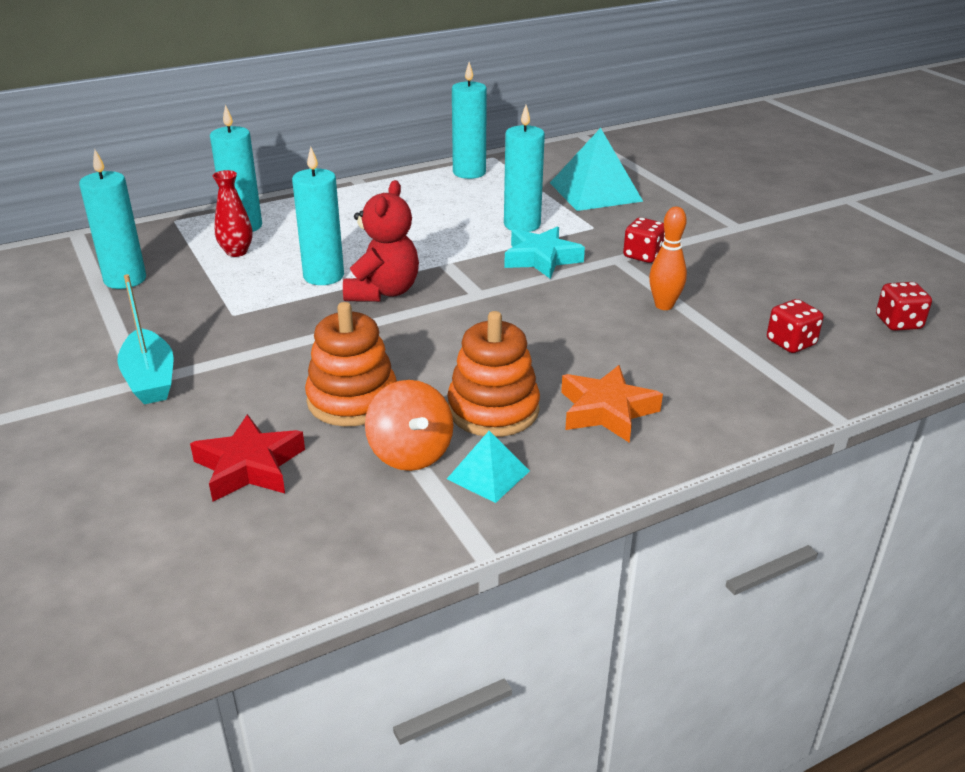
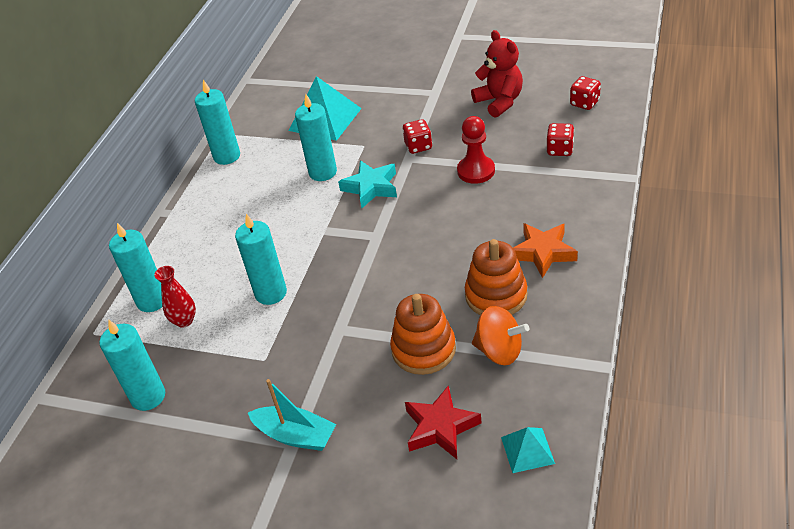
camera: 40 degrees left, 10 degrees up
red teddy bear [343,180,419,302] -> red teddy bear moved to [471,30,523,118]
turquoise pyramid [447,431,530,503] -> turquoise pyramid moved to [501,427,555,473]
orange bowling pin [649,207,687,310] -> red pawn [457,116,495,184]

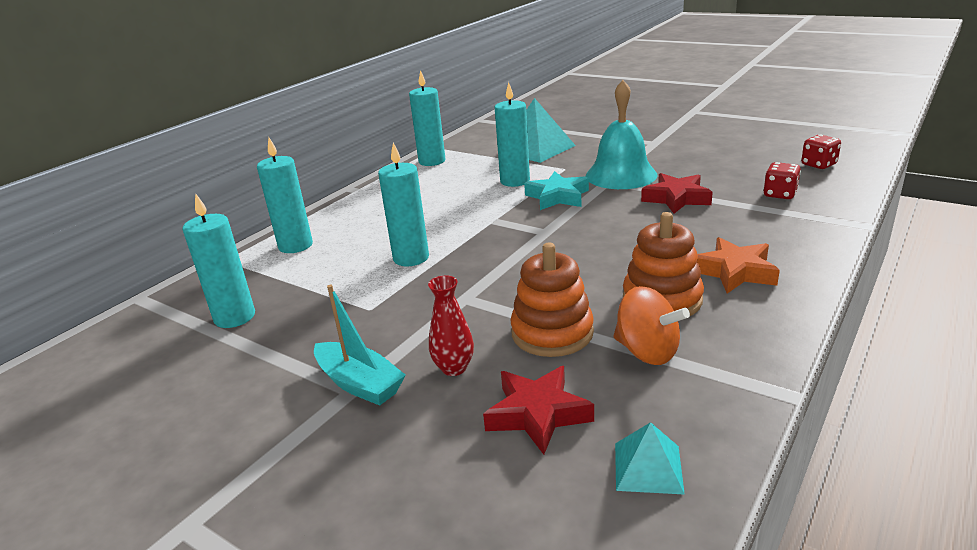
camera: 15 degrees right, 15 degrees down
red vase [154,266,196,328] -> red vase moved to [428,276,474,376]
red dice [402,119,432,154] -> turquoise bell [586,80,657,189]
red pawn [457,116,495,184] -> red star [641,173,713,213]
red teddy bear [471,30,523,118] -> none

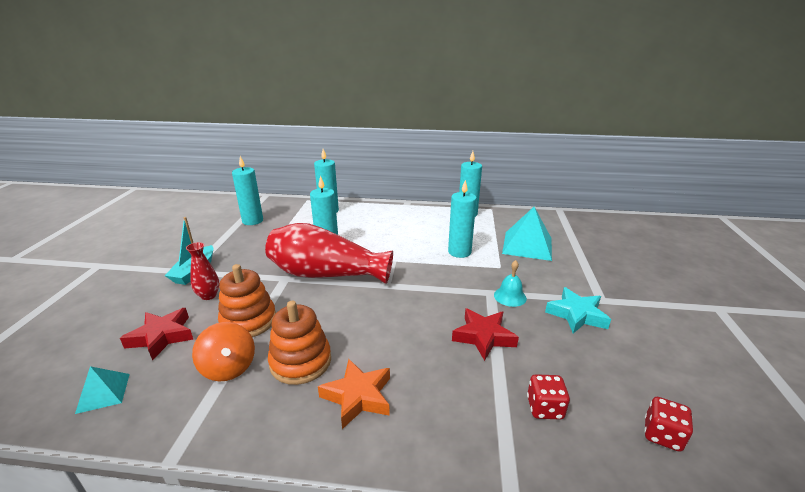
camera: 60 degrees right, 0 degrees up
turquoise star [524,171,589,210] -> turquoise star moved to [545,287,611,334]
turquoise bell [586,80,657,189] -> turquoise bell [494,260,527,307], size x0.50
orange spinning top [613,286,690,365] -> orange spinning top turned 45 degrees counterclockwise [192,322,255,381]
none -> red vase [265,223,393,284]

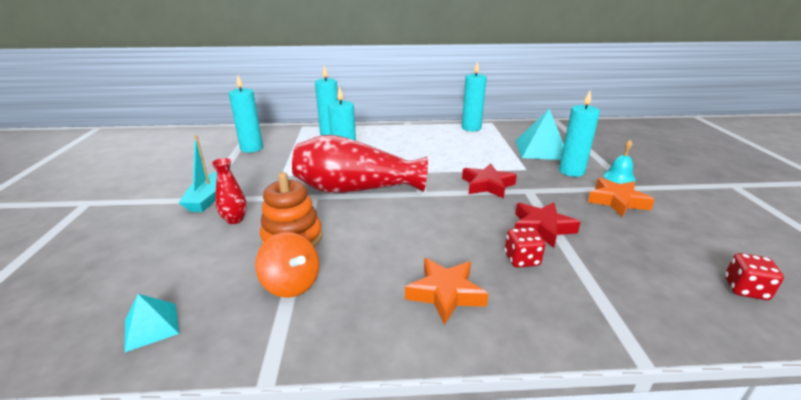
camera: 10 degrees left, 0 degrees up
red star [120,308,194,361] -> red star moved to [462,163,517,198]
orange stacking toy [268,301,331,385] -> none
turquoise candle [448,180,477,258] -> turquoise candle moved to [559,91,600,177]
turquoise bell [494,260,527,307] -> turquoise bell moved to [603,140,636,184]
red dice [527,374,570,420] -> red dice moved to [505,227,545,268]
turquoise star [545,287,611,334] -> orange star [588,178,655,217]

